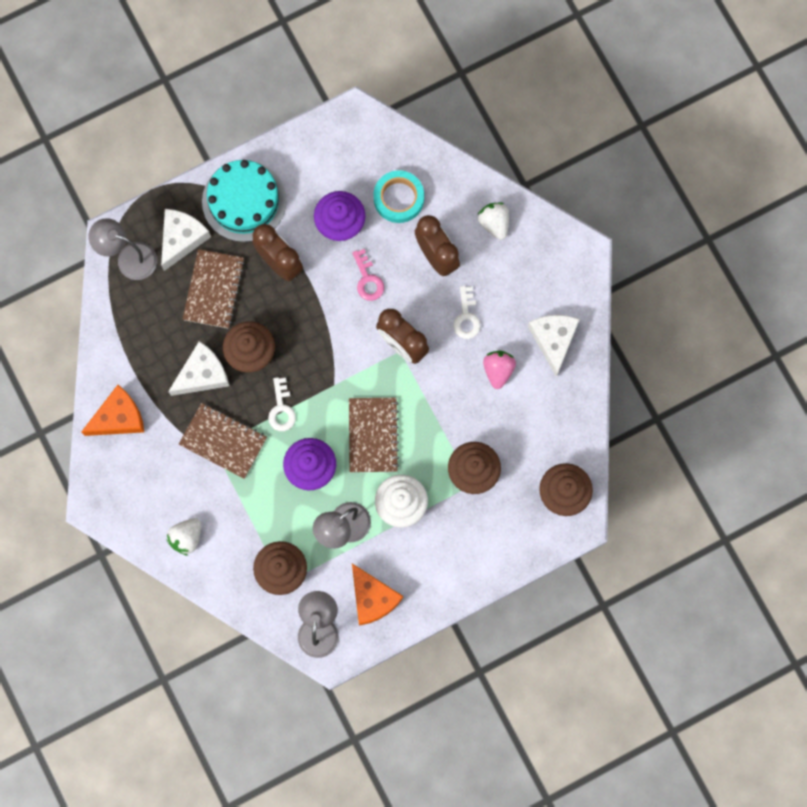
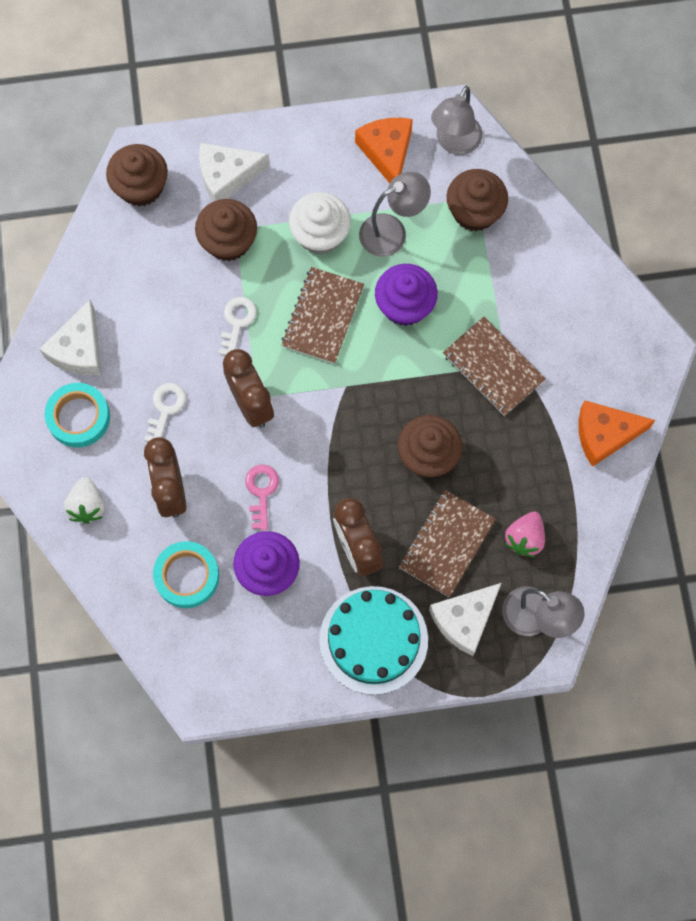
camera: 160 degrees left, 5 degrees down
white strawberry [166,518,201,556] -> none
white cheese [168,341,229,396] -> white cheese moved to [199,143,270,202]
white key [268,377,296,431] -> white key moved to [219,297,257,355]
pink strawberry [483,351,516,389] -> pink strawberry moved to [504,512,545,558]
none -> turquoise tape [45,383,110,447]

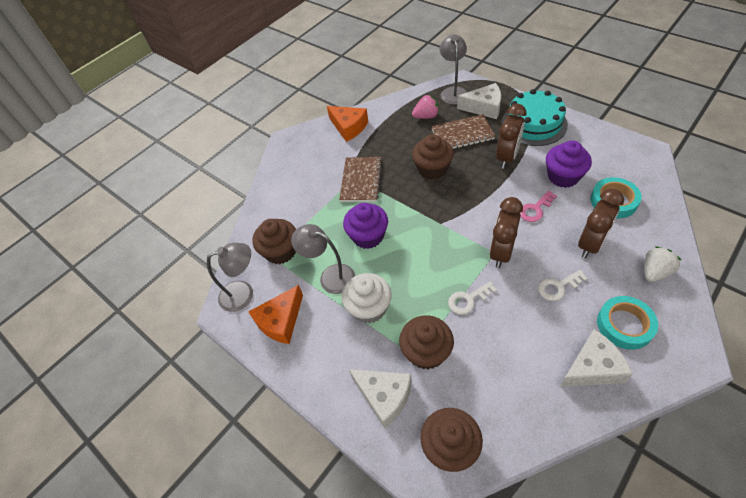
camera: 125 degrees left, 20 degrees down
brown notebook [281,267,364,364] -> none

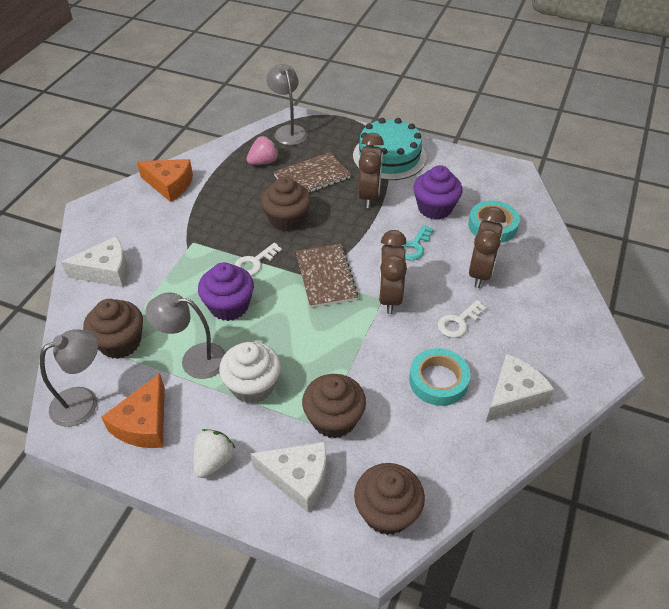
camera: 25 degrees left, 5 degrees down
brown notebook [339,157,382,202] -> brown notebook moved to [296,244,359,308]
white key [448,281,497,315] -> white key moved to [234,243,282,276]
white cheese [457,83,501,119] -> white cheese moved to [61,236,128,287]
pink key [520,191,557,222] -> turquoise key [402,225,434,260]
turquoise tape [597,296,658,350] -> turquoise tape moved to [409,348,470,406]
white strawberry [644,246,681,282] -> white strawberry moved to [193,429,235,478]

